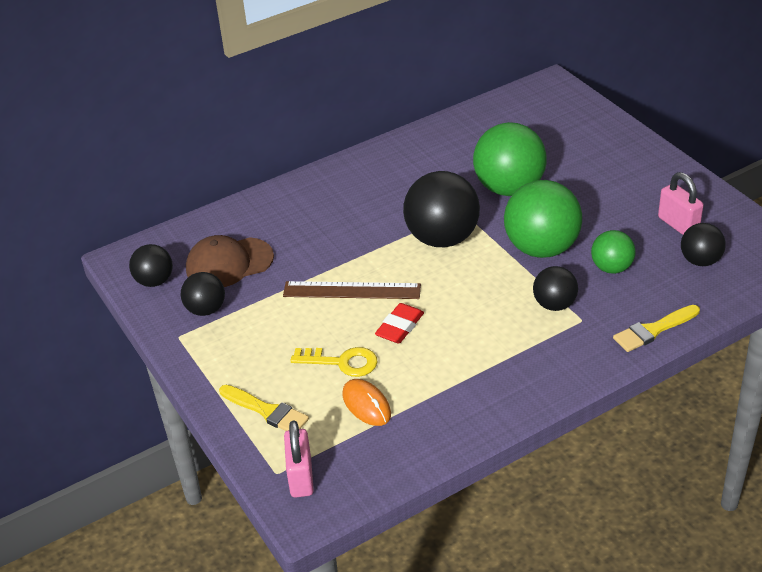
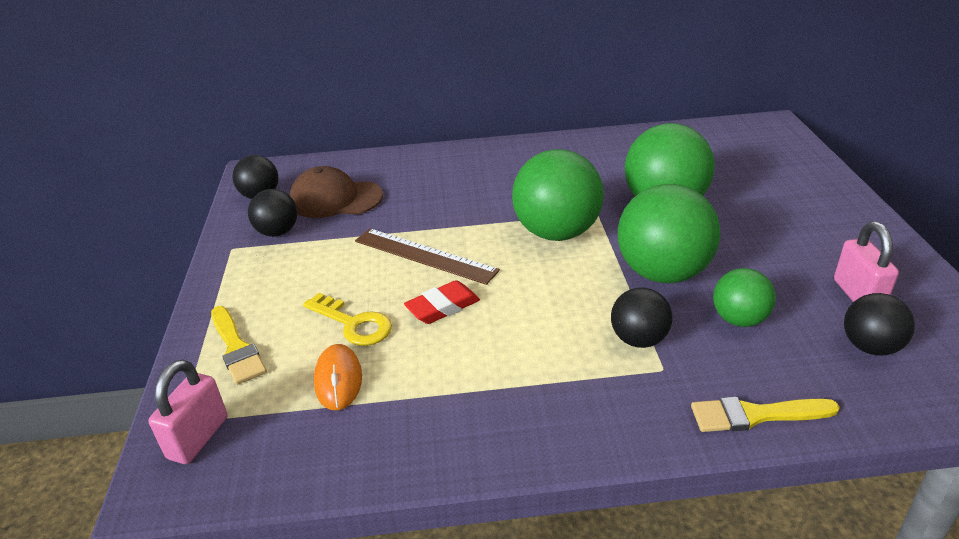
camera: 25 degrees right, 5 degrees down
black ball [403,171,480,247] -> green ball [512,149,604,241]

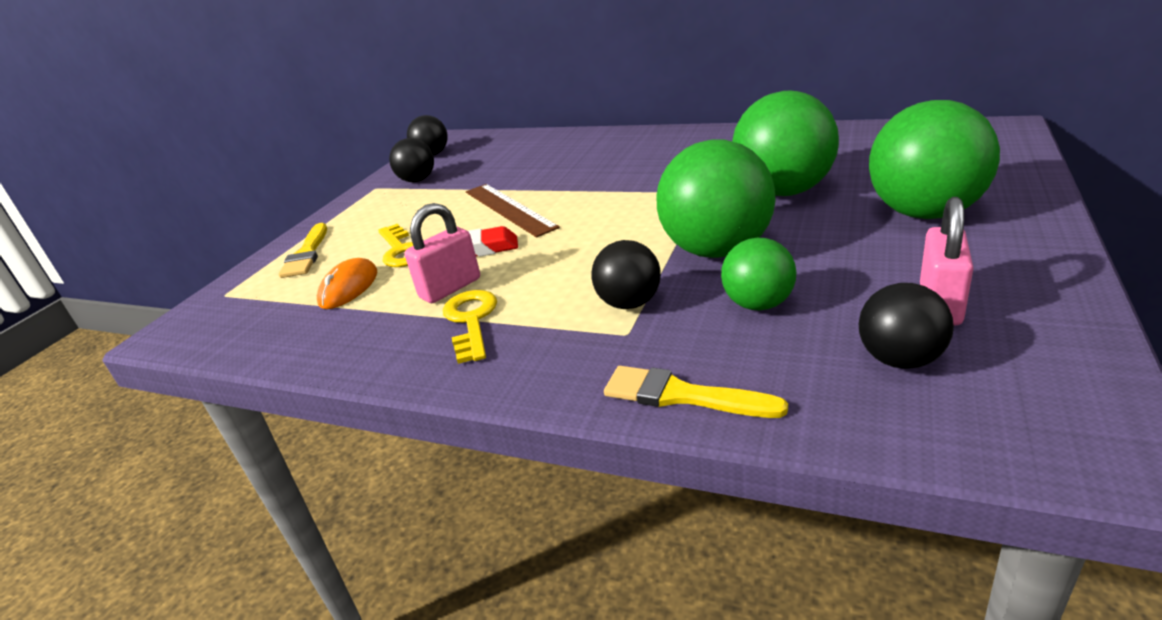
camera: 30 degrees right, 5 degrees down
pink padlock [148,360,227,464] -> pink padlock moved to [405,203,480,303]
brown cap [289,166,383,218] -> none
green ball [512,149,604,241] -> green ball moved to [869,100,1000,219]
none -> yellow key [443,290,497,364]

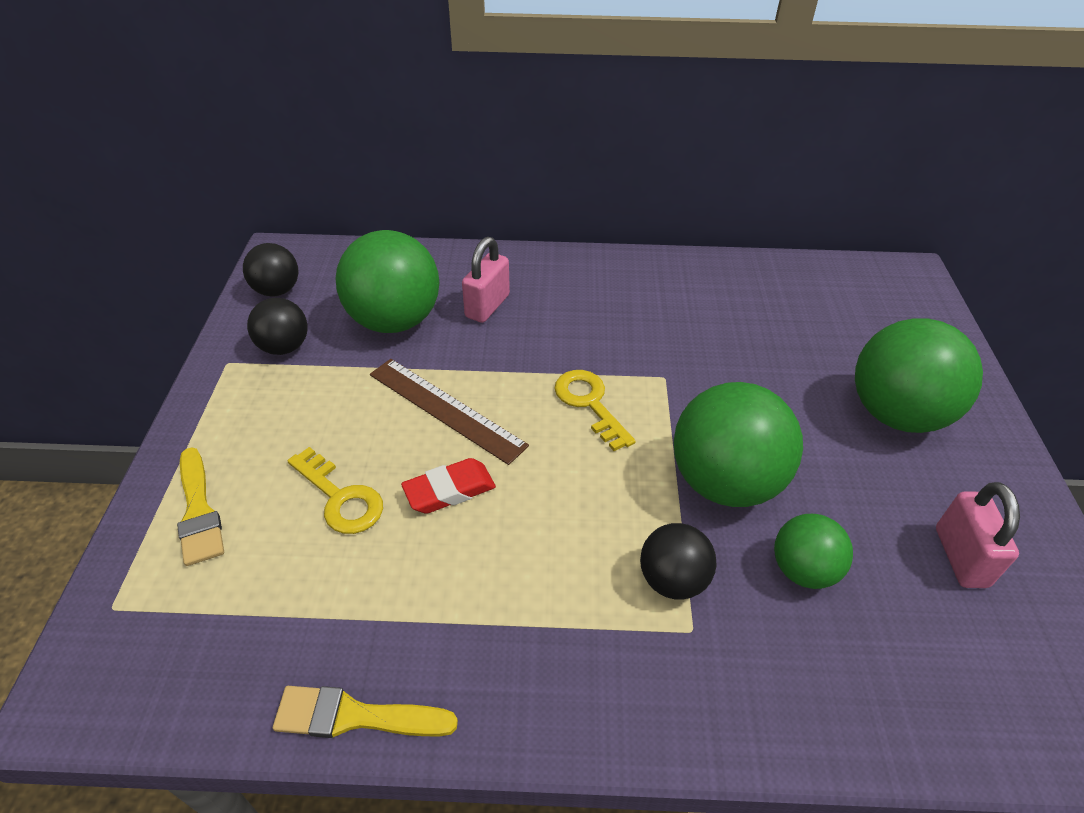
camera: 25 degrees left, 15 degrees up
orange mouse [317,258,377,309] -> none
pink padlock [405,203,480,303] -> pink padlock moved to [462,237,510,323]
yellow key [443,290,497,364] -> yellow key moved to [554,370,636,451]
yellow brush [604,366,788,418] -> yellow brush moved to [273,686,458,738]
green ball [732,91,839,196] -> green ball moved to [335,230,439,333]
black ball [859,283,954,369] -> none

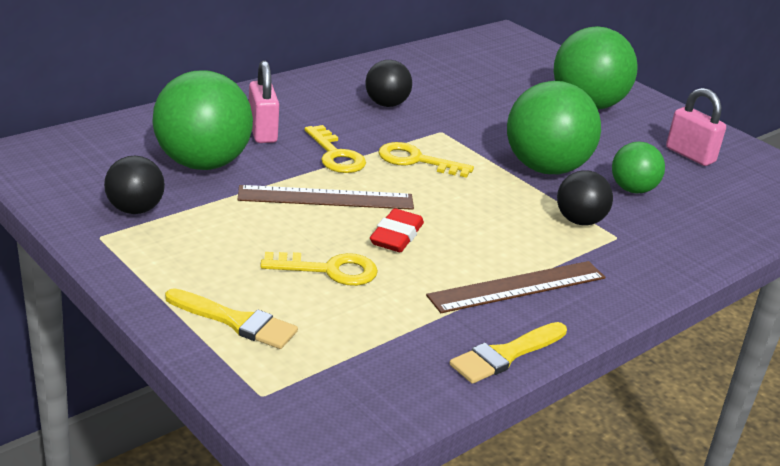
camera: 45 degrees left, 15 degrees down
black ball [243,243,298,296] -> black ball moved to [365,60,412,107]
none -> yellow key [305,125,366,173]
none -> brown ruler [426,261,606,313]

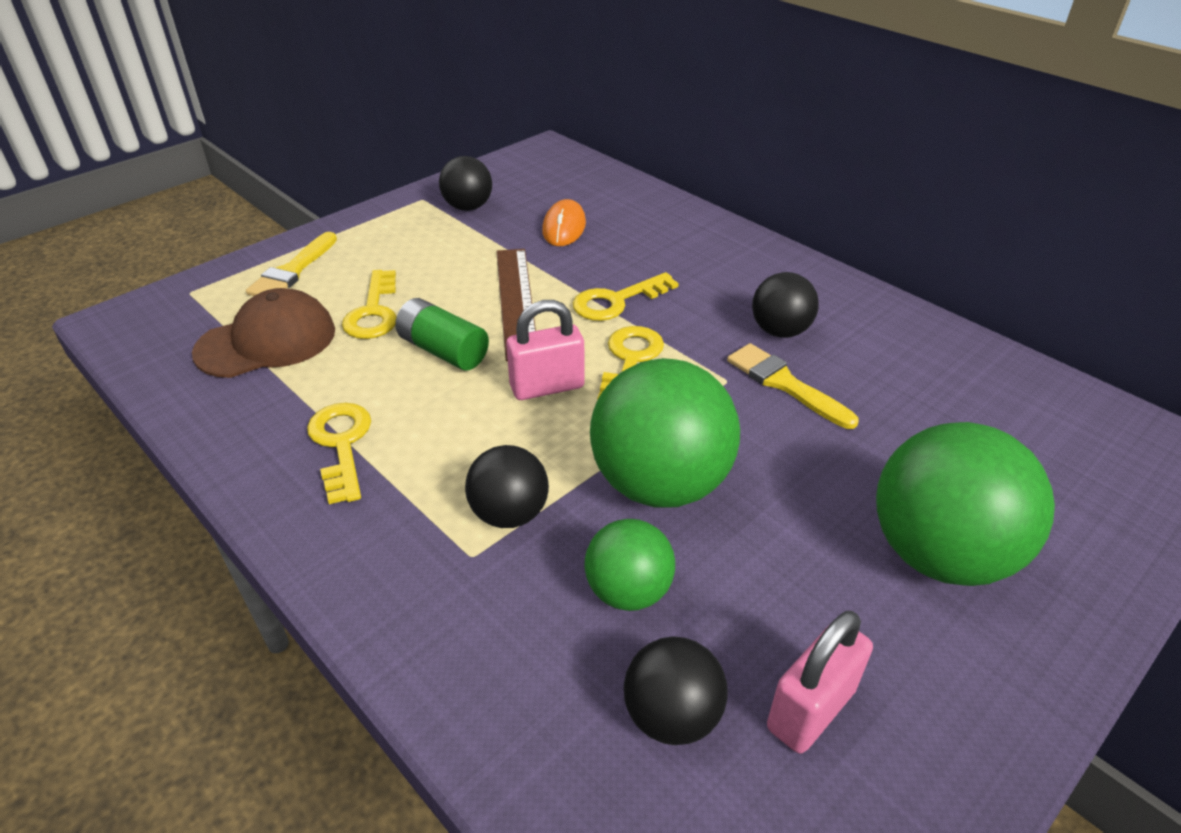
camera: 90 degrees right, 10 degrees up
green ball [152,70,253,170] -> orange mouse [542,199,586,246]
pink padlock [249,61,279,143] -> pink padlock moved to [506,300,585,400]
red eraser [370,208,424,252] -> green battery [395,298,489,371]
brown ruler [426,261,606,313] -> yellow key [307,403,371,504]
yellow brush [450,322,567,384] -> yellow brush moved to [727,343,859,429]
none -> brown cap [192,288,335,378]
none -> black ball [624,636,728,745]

